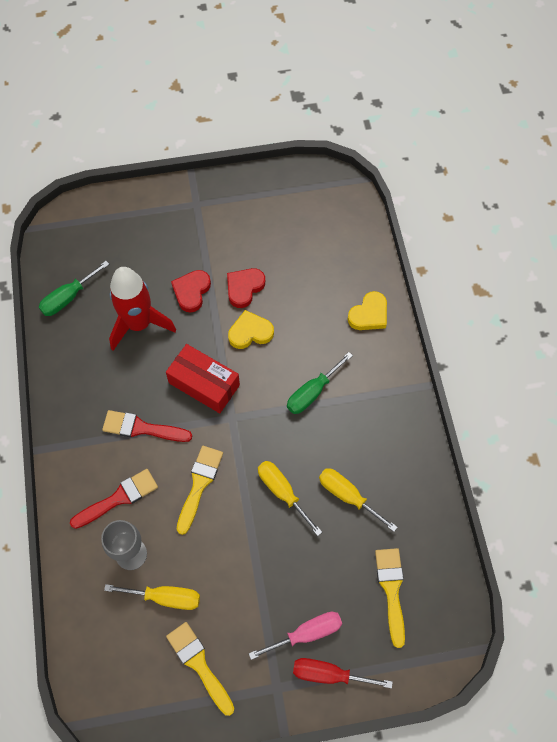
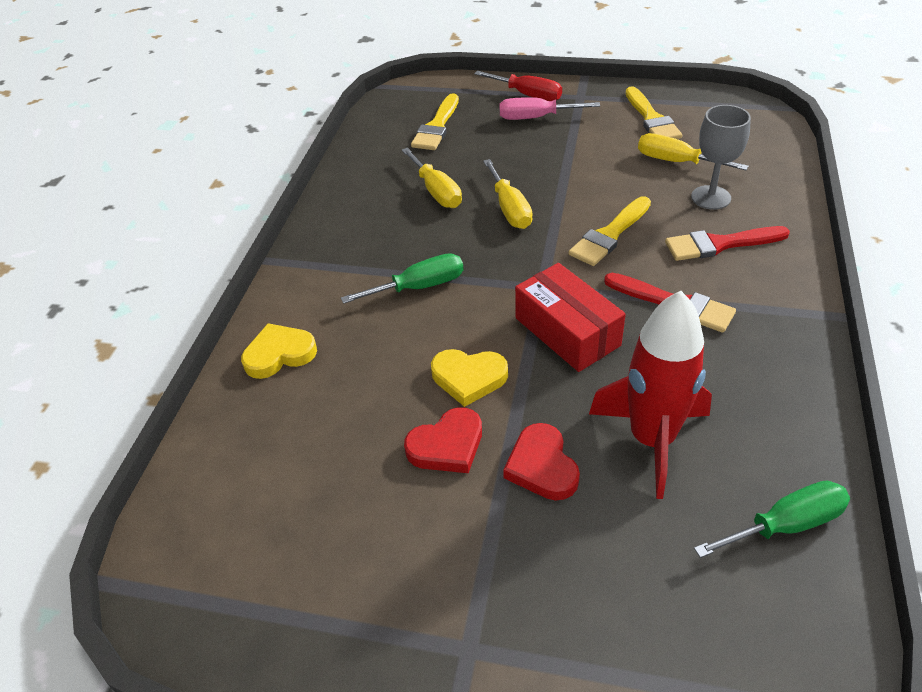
camera: 155 degrees left, 20 degrees down
red heart [171,270,211,313] -> red heart turned 120 degrees clockwise [503,423,580,501]

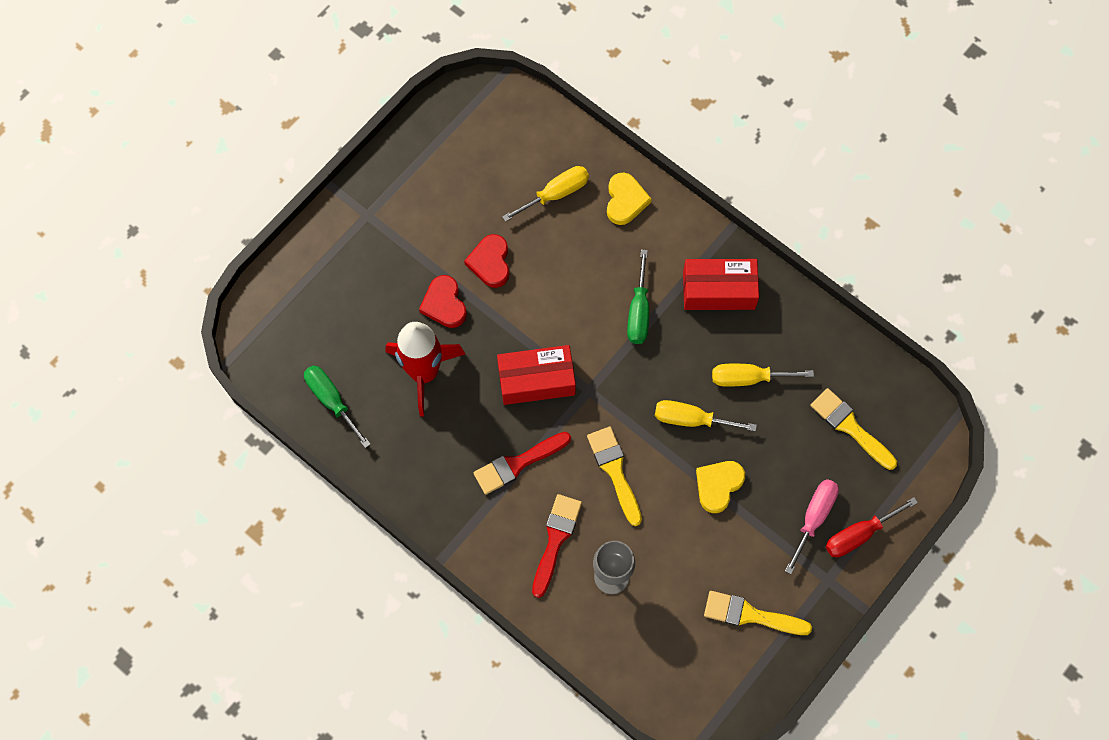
camera: 115 degrees right, 25 degrees up
yellow heart [431,349,508,407] -> yellow heart moved to [696,461,745,513]
red heart [503,423,580,501] -> red heart turned 120 degrees counterclockwise [419,275,467,328]
yellow screwdriver [638,133,749,170] -> yellow screwdriver moved to [502,166,589,222]
green screwdriver [694,480,850,558] -> green screwdriver turned 135 degrees clockwise [304,365,371,448]
none -> red box [683,259,759,310]

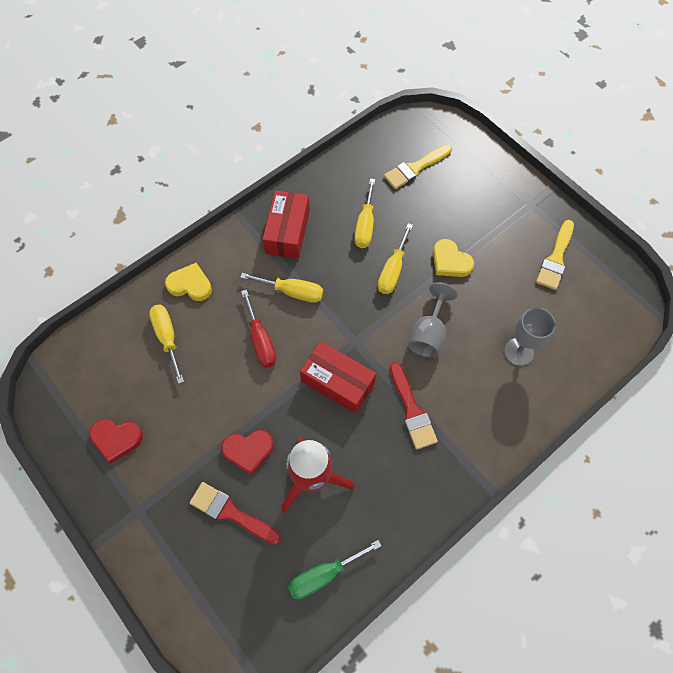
camera: 80 degrees left, 5 degrees down
red heart [464,234,509,288] -> red heart moved to [89,419,143,464]
red box [497,345,576,405] -> red box turned 60 degrees counterclockwise [300,341,376,414]
red brush [532,494,582,598] -> red brush moved to [189,482,281,544]
yellow brush [587,427,642,526] -> grey goblet [408,282,458,357]
green screwdriver [627,249,649,344] -> yellow screwdriver [240,273,323,303]
pink screwdriver [785,479,839,574] -> none
red screwdriver [826,497,918,557] -> red screwdriver moved to [241,289,276,368]

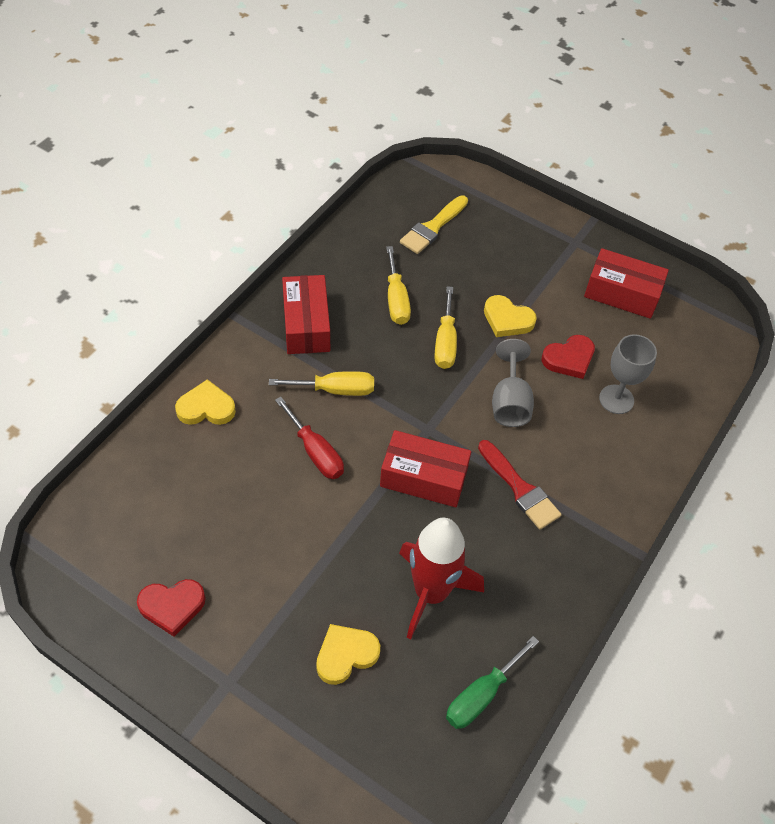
camera: 20 degrees left, 10 degrees down
yellow screwdriver [149,305,184,384] -> none
red brush [189,482,281,544] -> yellow heart [316,624,380,685]
red heart [221,430,274,475] -> red heart moved to [542,335,595,379]
yellow brush [536,220,574,290] -> red box [584,248,669,319]

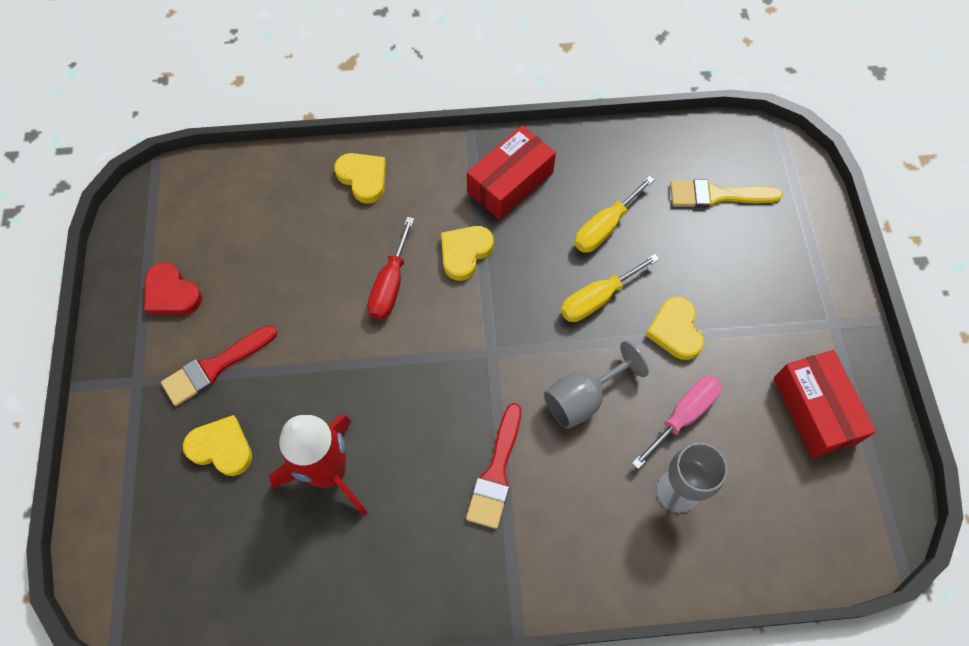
camera: 55 degrees right, 10 degrees up
yellow screwdriver [269,371,374,396] -> yellow heart [441,226,494,281]
red box [380,430,471,507] -> none
green screwdriver [446,636,539,729] -> none
red heart [542,335,595,379] -> pink screwdriver [632,375,722,469]
none -> red brush [161,325,277,406]

